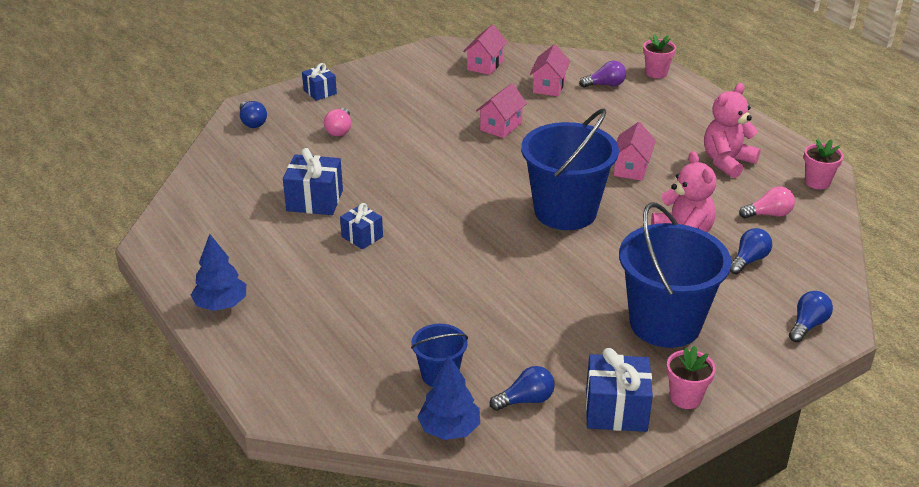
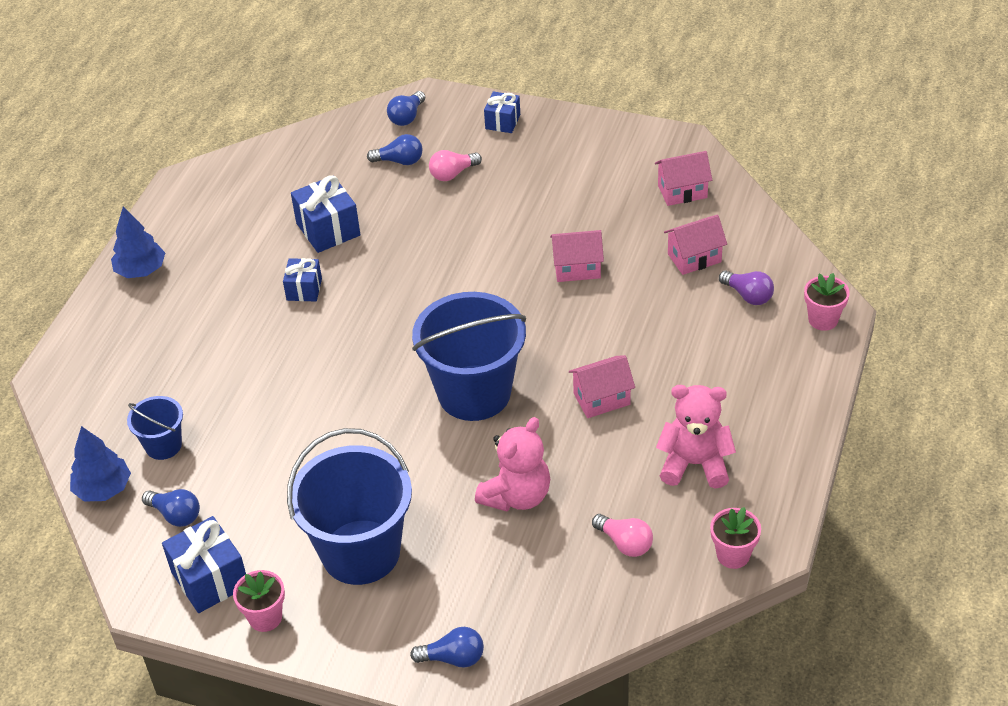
camera: 55 degrees right, 10 degrees up
blue light bulb [730,228,772,274] -> blue light bulb moved to [367,134,423,165]

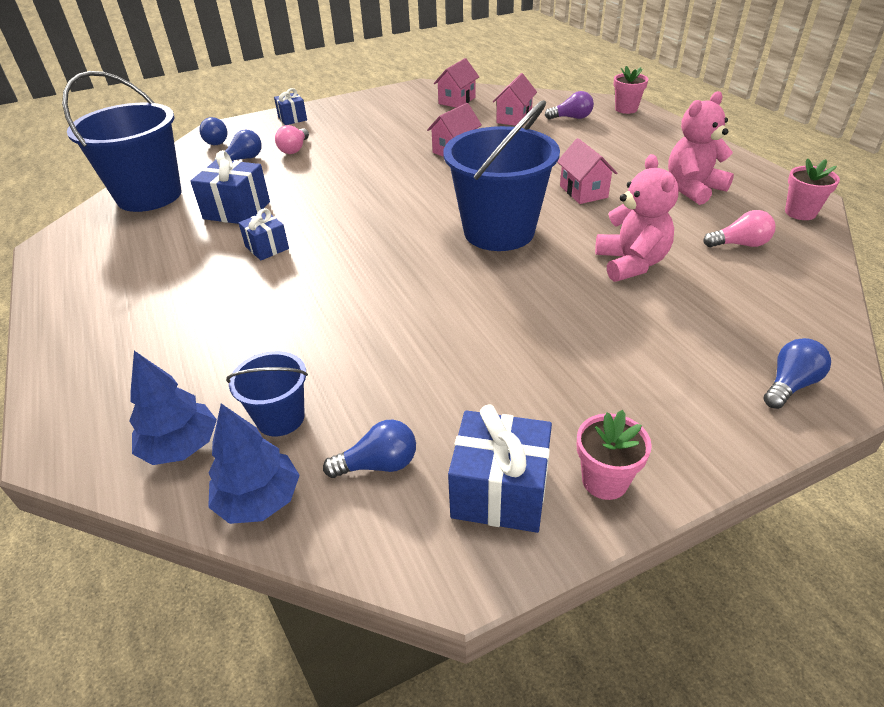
camera: 45 degrees left, 5 degrees down
blue tree [111,207,165,278] -> blue tree moved to [129,351,217,465]
blue bucket [287,428,412,585] -> blue bucket moved to [62,71,182,212]
pink house [569,355,635,418] -> pink house turned 45 degrees counterclockwise [557,138,617,204]

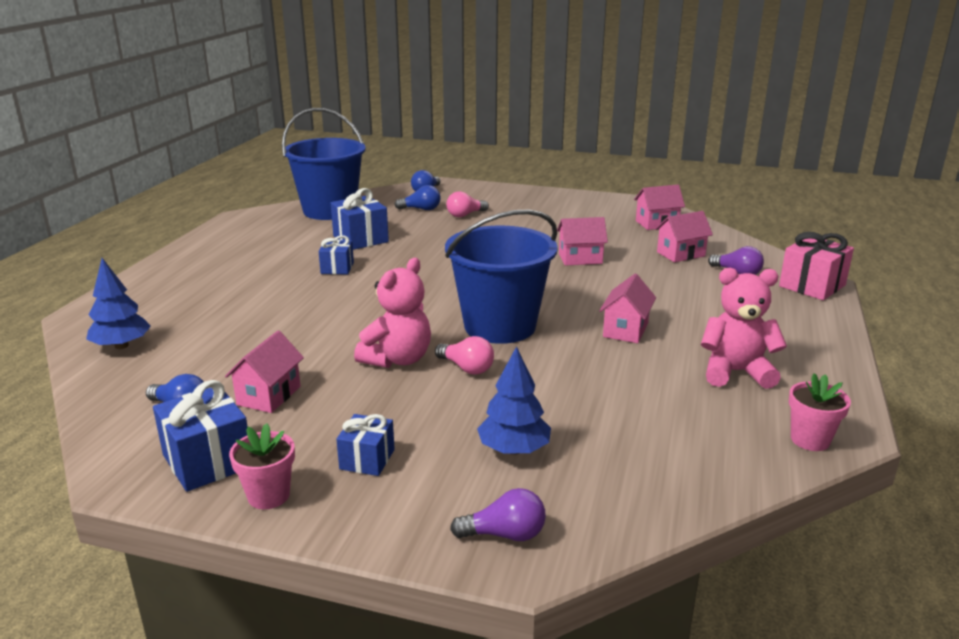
camera: 40 degrees right, 15 degrees down
blue tree [208,403,300,524] -> blue tree moved to [477,346,551,455]
blue bucket [226,351,308,436] -> none
blue gift [274,88,307,125] -> blue gift moved to [336,414,395,476]
pink teddy bear [595,154,679,282] -> pink teddy bear moved to [354,258,431,368]
pink flower pot [613,66,648,114] -> pink gift [779,232,854,300]
pink light bulb [703,210,775,247] -> pink light bulb moved to [435,336,494,375]
blue light bulb [764,338,831,409] -> purple light bulb [450,488,546,541]
none -> pink house [225,331,304,413]

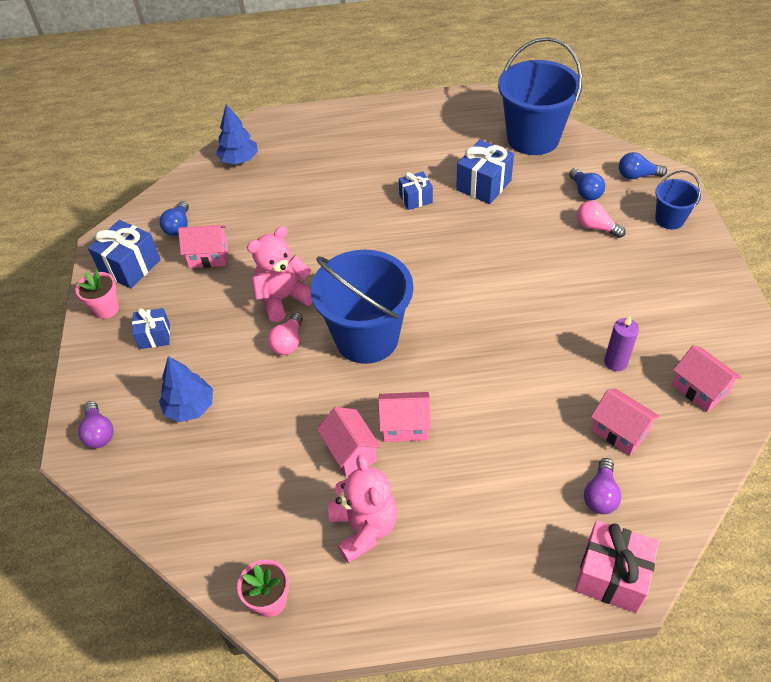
camera: 70 degrees right, 25 degrees up
pink teddy bear [354,258,431,368] -> pink teddy bear turned 135 degrees clockwise [247,226,313,322]
pink house [557,217,608,266] -> pink house moved to [317,407,381,477]
none -> purple candle [604,316,639,371]
none -> blue bucket [655,170,701,229]

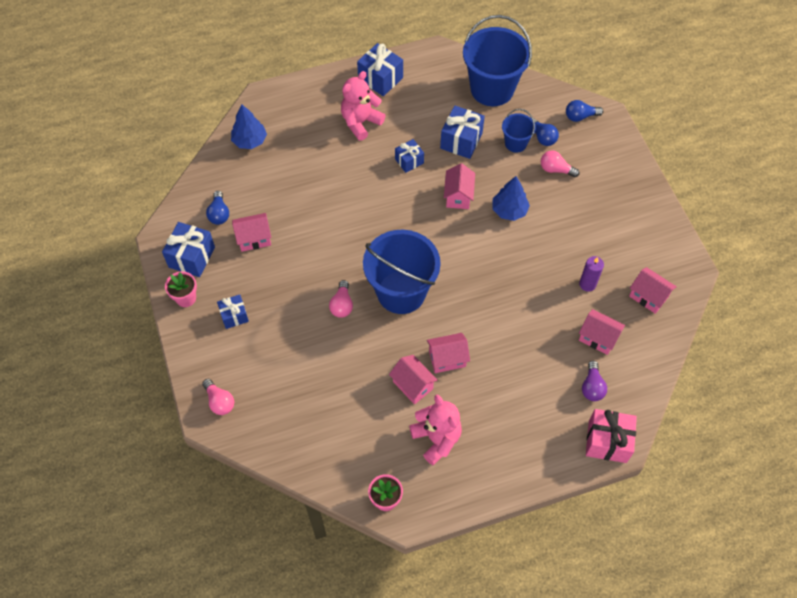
camera: 15 degrees left, 10 degrees up
purple light bulb [78,401,114,448] -> pink light bulb [202,379,234,415]
blue tree [159,356,213,422] -> blue tree moved to [492,176,530,221]
pink teddy bear [247,226,313,322] -> pink teddy bear moved to [341,71,386,141]
blue bucket [655,170,701,229] -> blue bucket moved to [502,109,536,153]
none -> blue gift [357,43,403,96]
none -> pink house [444,163,475,209]

